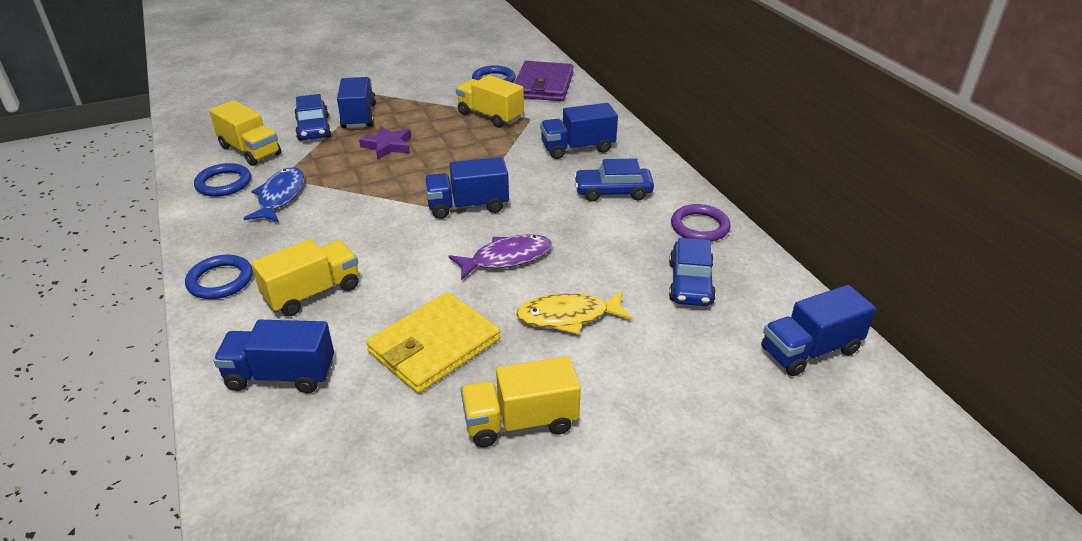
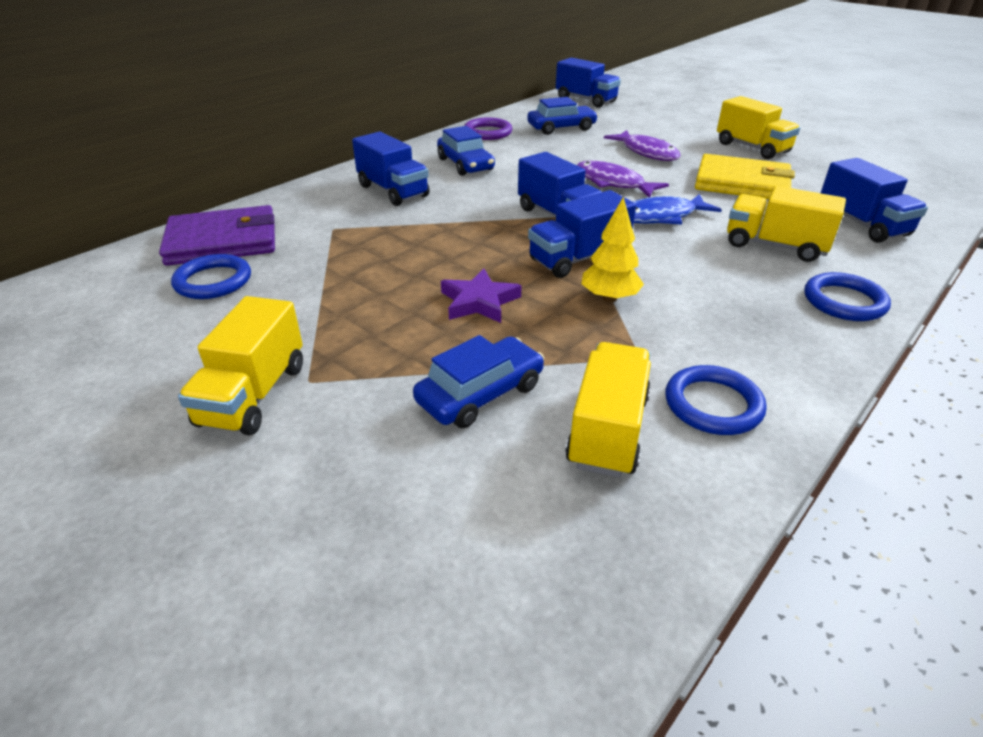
camera: 115 degrees left, 0 degrees up
blue fish [243,167,304,222] -> blue fish moved to [633,194,722,225]
blue truck [337,77,376,128] -> blue truck moved to [528,190,636,278]
yellow truck [456,75,524,128] -> yellow truck moved to [178,296,303,435]
yellow fish [516,291,633,334] -> purple fish [604,130,681,161]
none -> yellow tree [582,197,644,302]

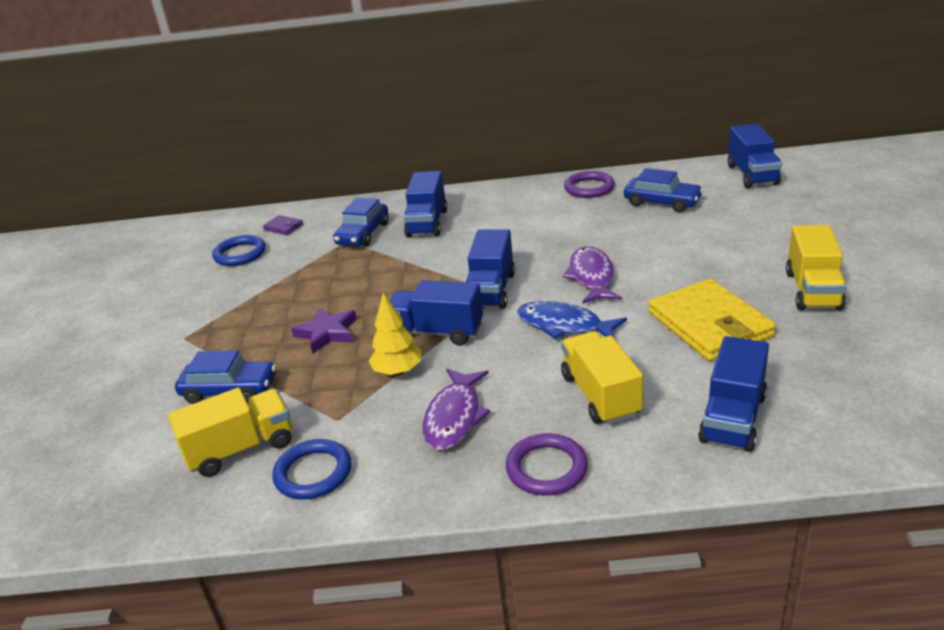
camera: 50 degrees right, 5 degrees down
purple wallet [159,205,275,266] -> purple wallet [263,215,303,235], size x0.43
yellow truck [178,296,303,435] -> none
blue car [437,126,495,176] -> blue car moved to [333,198,389,247]
purple fish [604,130,681,161] -> purple fish moved to [422,369,491,451]
blue ring [804,272,891,321] -> purple ring [506,433,588,496]

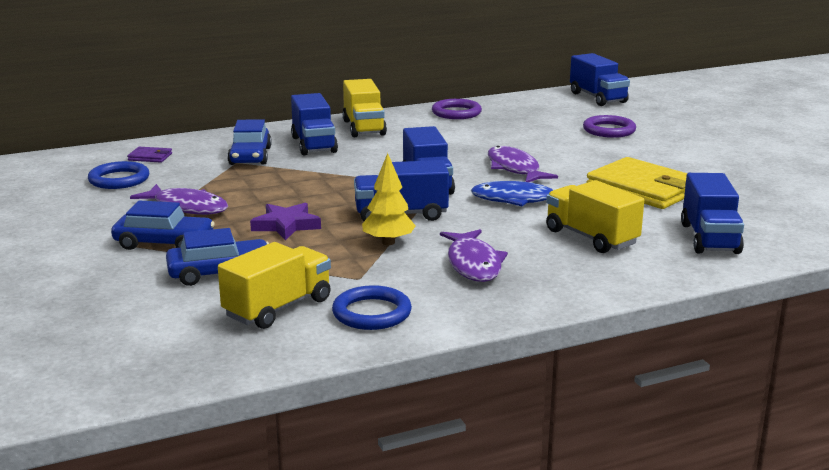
camera: 25 degrees left, 10 degrees down
purple ring [506,433,588,496] -> purple ring moved to [583,115,636,138]
blue car [624,168,703,212] -> blue car moved to [111,201,215,250]
yellow truck [786,225,846,310] -> yellow truck moved to [343,79,387,137]
none -> purple fish [130,184,228,215]

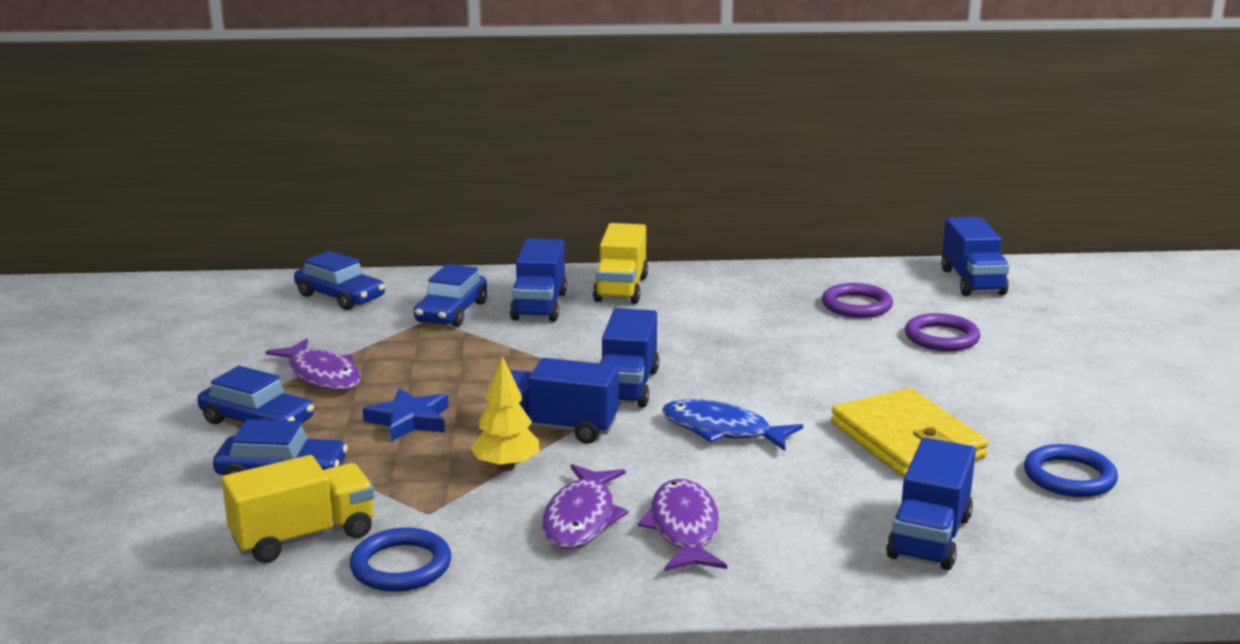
camera: 20 degrees right, 0 degrees up
blue ring [88,161,149,189] -> blue ring moved to [1024,444,1118,497]
purple wallet [127,147,172,163] -> blue car [294,251,385,310]
purple star [250,202,321,240] -> blue star [363,388,448,441]
purple ring [432,99,482,119] -> purple ring moved to [822,283,893,318]
purple fish [488,146,558,182] -> purple fish moved to [638,479,727,571]
yellow truck [546,180,644,253] -> none

